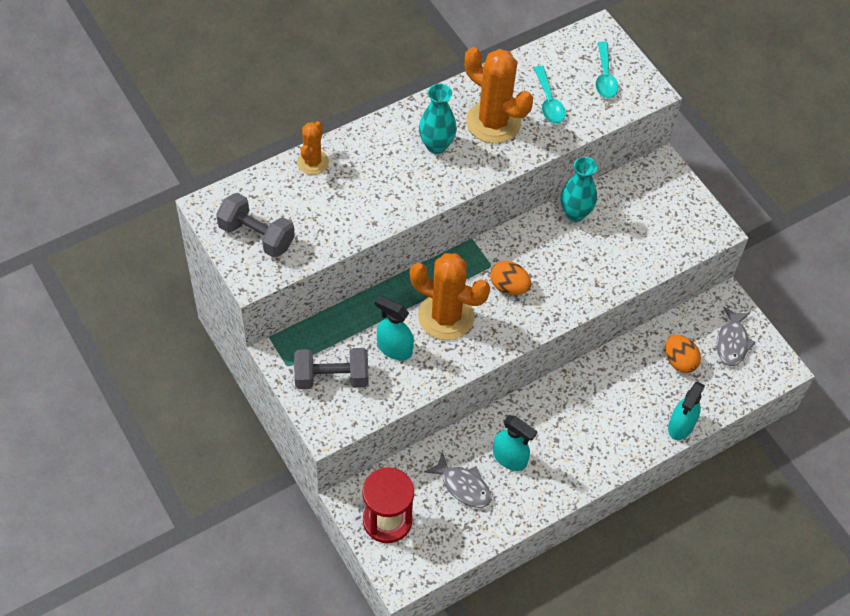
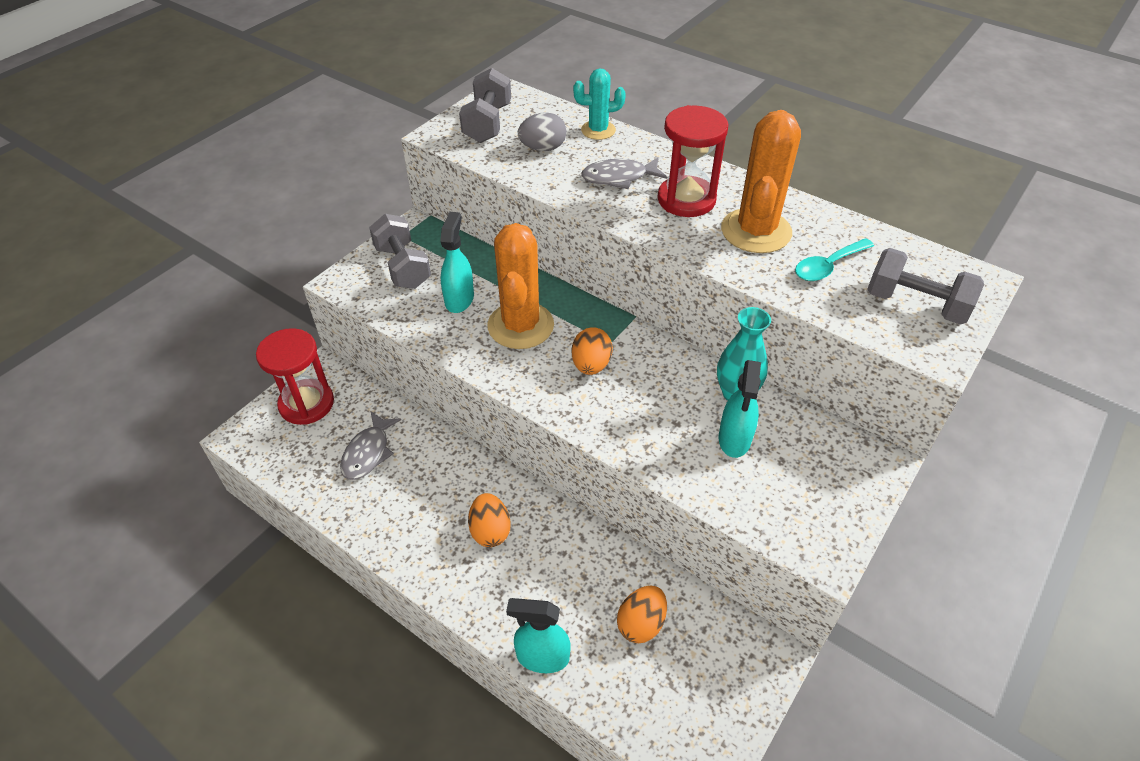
camera: 70 degrees right, 10 degrees down
orange cactus [297,121,329,175] -> turquoise cactus [573,68,626,140]
turquoise vase [419,84,457,154] -> red hourglass [658,105,728,217]
turquoise spray bottle [493,415,538,471] -> turquoise spray bottle moved to [719,360,761,458]
turquoise spoon [596,41,618,98] -> grey dumbbell [867,248,984,325]
grey fish [717,307,756,366] -> grey fish moved to [581,157,667,189]
none -> orange egg [468,493,511,547]
none -> grey egg [518,112,567,151]

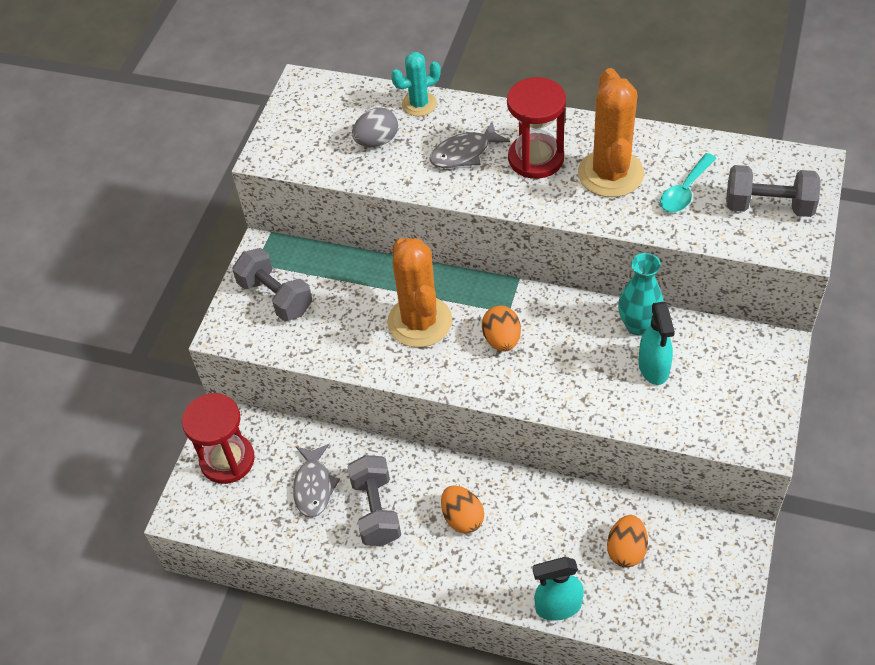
camera: 15 degrees left, 5 degrees up
turquoise spray bottle [440,212,474,313] -> none
grey dumbbell [459,68,511,143] -> grey dumbbell moved to [348,455,401,546]

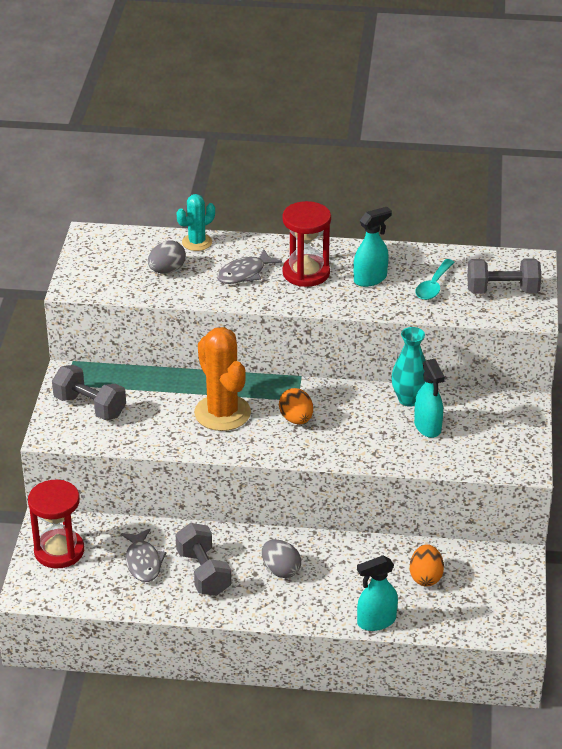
camera: 15 degrees left, 15 degrees down
orange egg [441,485,484,533] -> grey egg [262,539,301,578]
orange cactus [578,68,644,197] -> turquoise spray bottle [353,207,392,287]

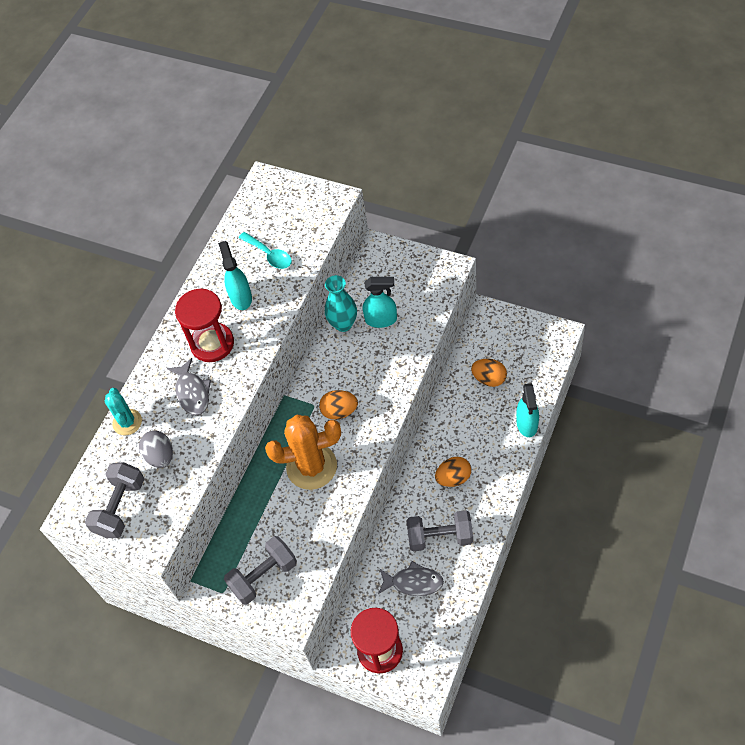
camera: 65 degrees left, 20 degrees up
grey egg [262,539,301,578] -> orange egg [435,457,471,487]
grey dumbbell [467,259,541,294] -> grey dumbbell moved to [85,462,144,538]

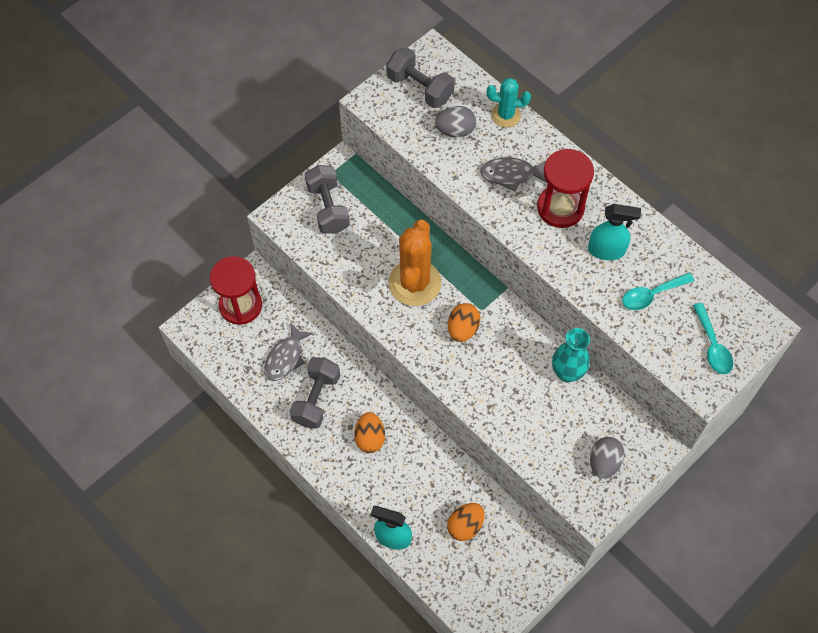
camera: 105 degrees right, 5 degrees up
turquoise spray bottle [363,277,397,328] -> none
none -> grey egg [590,437,625,479]
none -> turquoise spoon [693,303,733,374]

